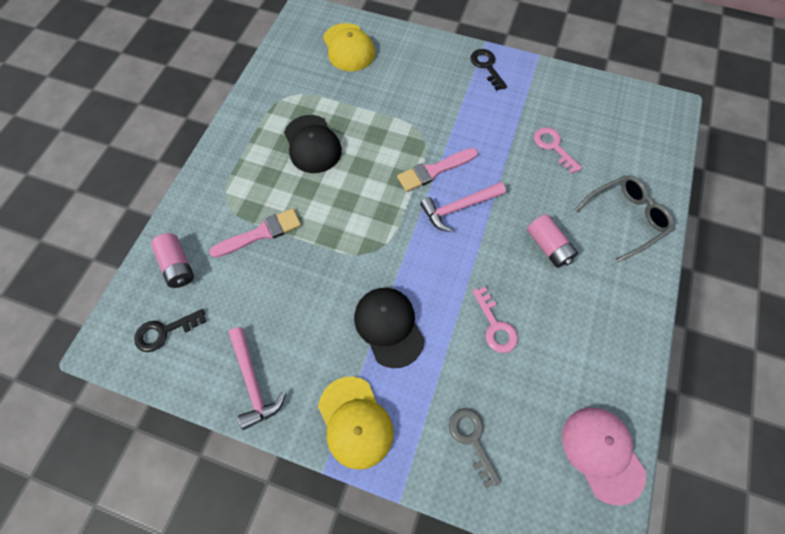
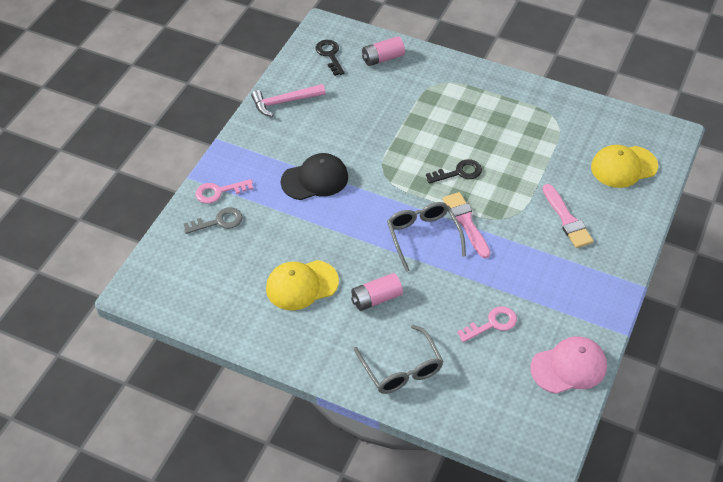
camera: 95 degrees right, 15 degrees down
pink brush [209,208,301,258] -> pink brush moved to [543,184,593,248]
black cap [284,115,342,173] -> none
yellow cap [318,377,393,470] -> yellow cap moved to [266,260,339,310]
pink hammer [420,182,506,232] -> grey glasses [387,202,466,272]
black key [470,49,507,91] -> black key moved to [426,159,482,184]
pink key [472,287,518,353] -> pink key moved to [195,179,253,203]
pink cap [562,408,646,505] -> pink cap moved to [530,336,607,394]

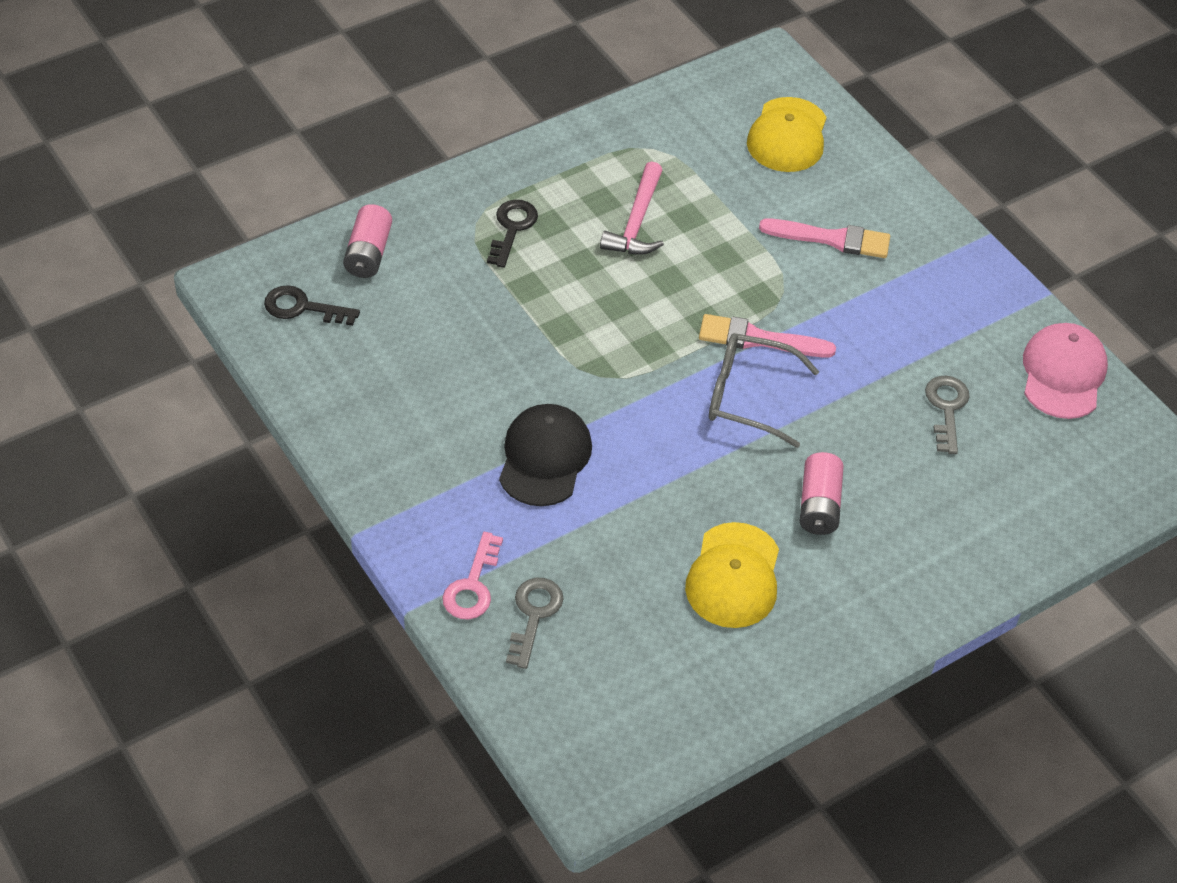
camera: 60 degrees left, 0 degrees up
pink hammer [251,84,325,117] -> pink hammer moved to [600,161,664,255]
grey glasses [354,325,443,394] -> none
black key [426,159,482,184] -> black key moved to [487,200,538,268]
pink key [457,306,517,342] -> grey key [925,376,969,454]

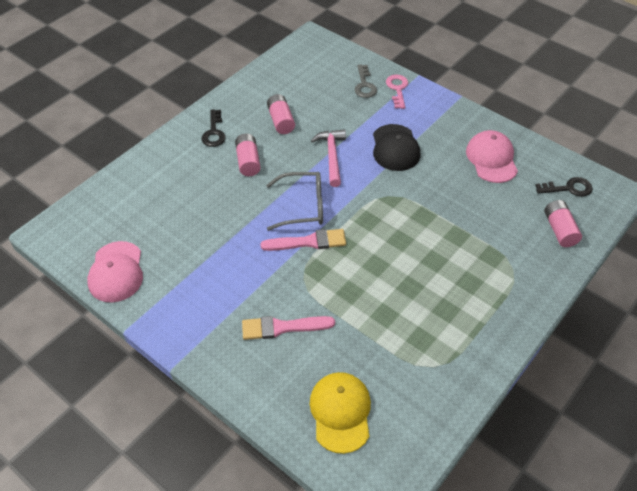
camera: 165 degrees right, 0 degrees up
black key [487,200,538,268] -> black key moved to [202,109,226,147]
pink hammer [600,161,664,255] -> pink hammer moved to [311,129,346,187]
yellow cap [685,522,779,628] -> pink battery [267,94,295,134]
grey key [925,376,969,454] -> none
none -> pink cap [466,130,518,183]

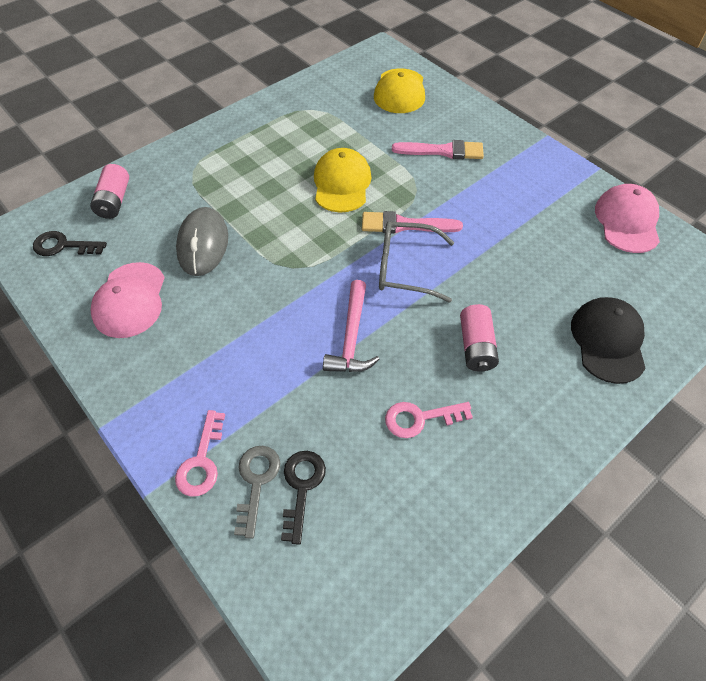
camera: 170 degrees left, 5 degrees up
black key [202,109,226,147] -> black key moved to [281,451,326,545]
pink battery [267,94,295,134] -> pink key [385,402,473,438]
black cap [373,124,421,171] -> black cap moved to [571,297,646,384]
none -> grey mouse [176,207,228,276]
none -> yellow cap [314,148,371,213]

